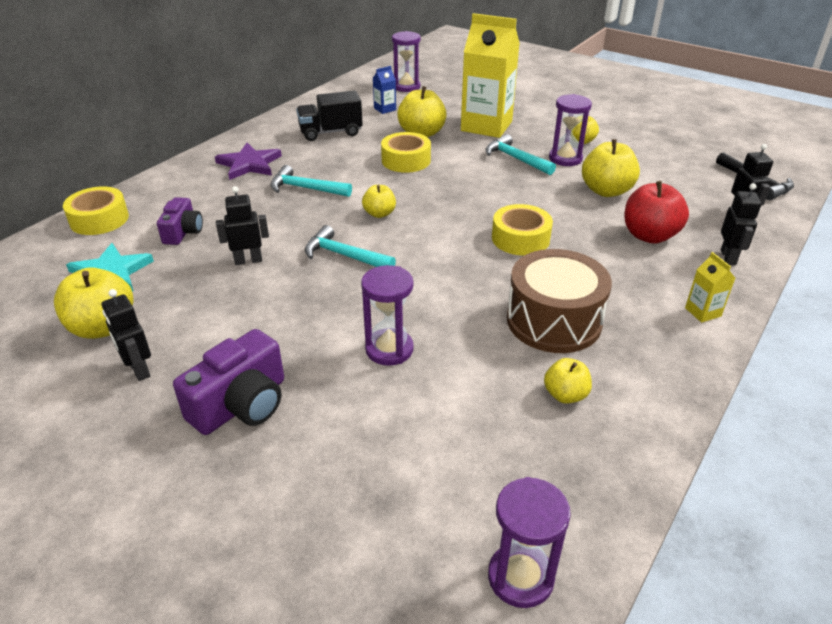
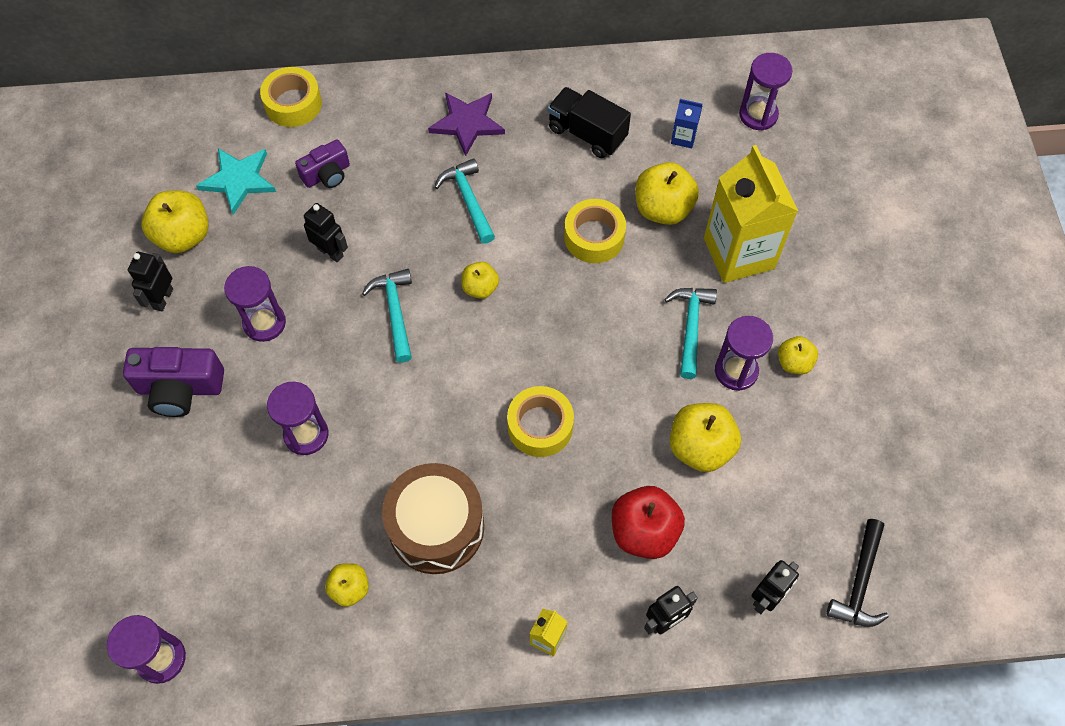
camera: 50 degrees right, 25 degrees up
none -> purple hourglass [224,266,286,342]

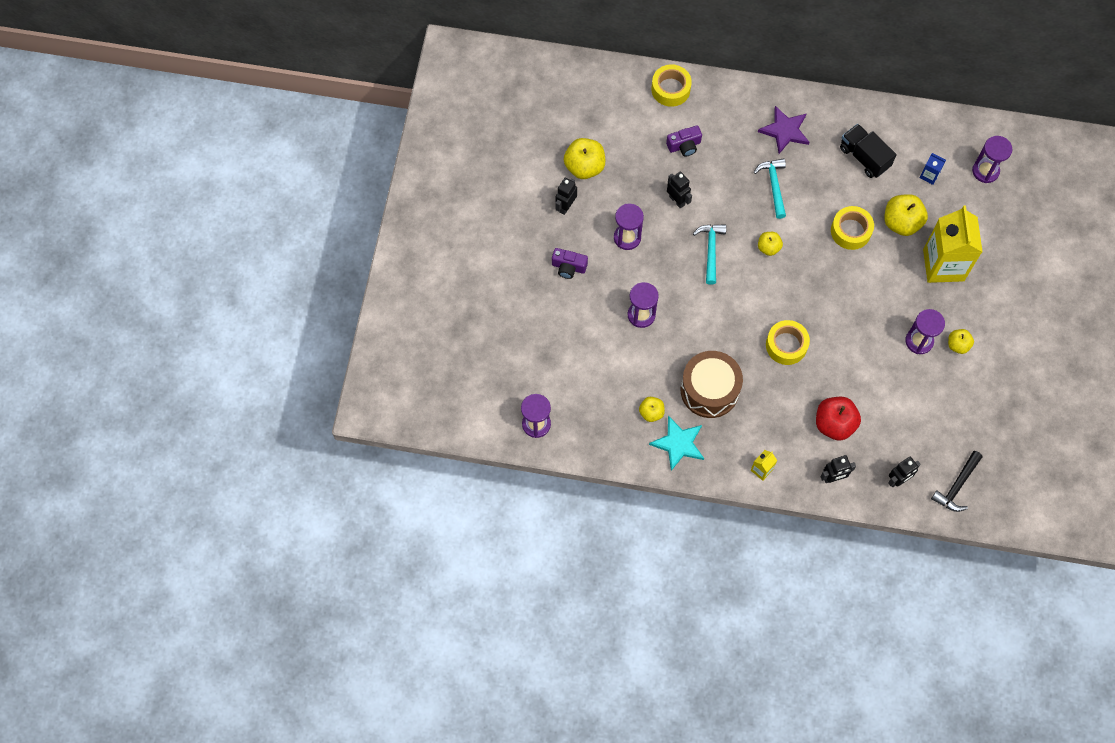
camera: 15 degrees right, 5 degrees up
purple camera [123,347,224,417] -> purple camera [552,248,588,279], size x0.64
turquoise star [196,148,276,215] -> turquoise star moved to [649,416,704,471]
turquoise hammer [664,288,717,379] -> none
yellow apple [670,403,741,472] -> none

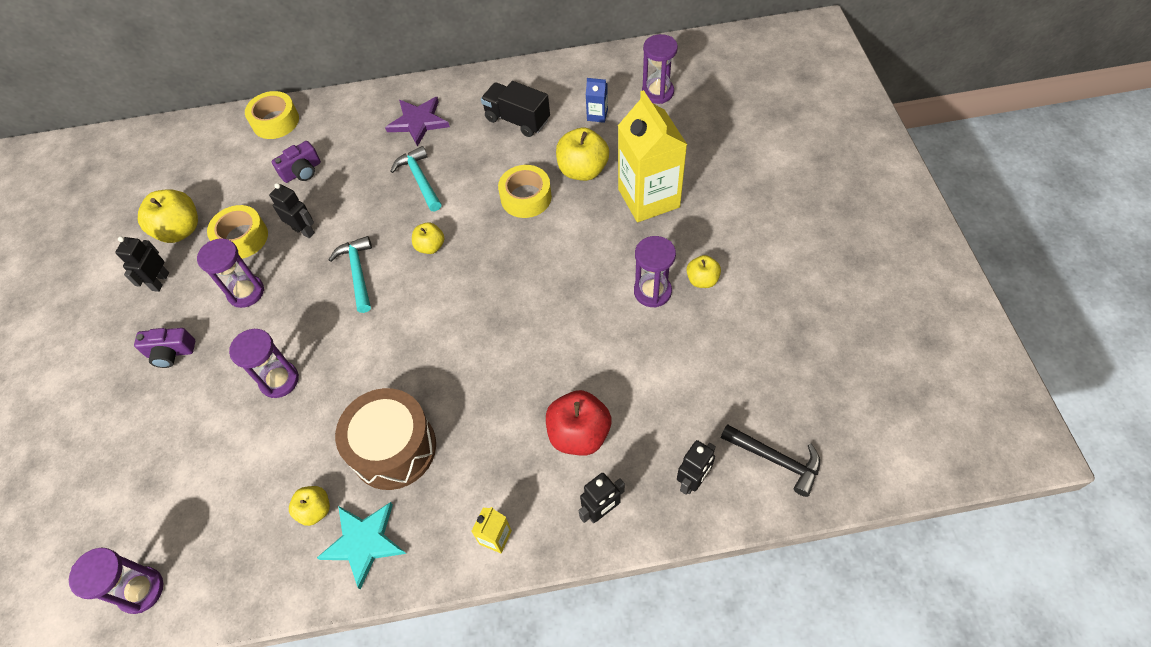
camera: 15 degrees left, 10 degrees down
yellow tape [766,320,810,365] -> yellow tape moved to [207,205,268,259]
black hammer [931,451,983,512] -> black hammer turned 75 degrees counterclockwise [721,424,820,497]

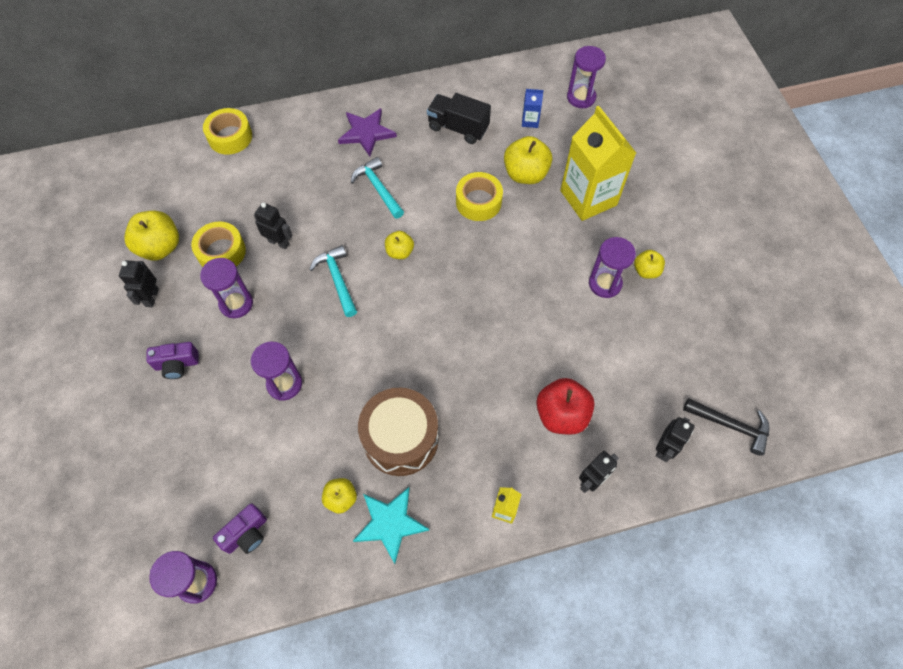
camera: 10 degrees left, 5 degrees up
purple camera [271,141,321,183] -> purple camera moved to [213,503,267,554]

